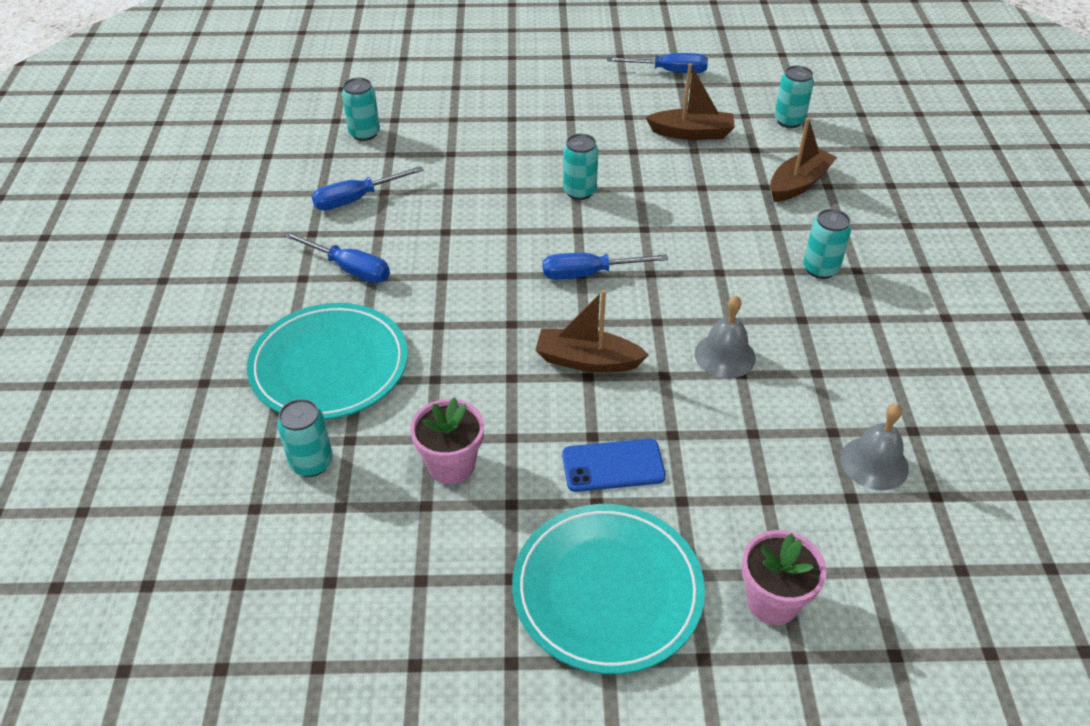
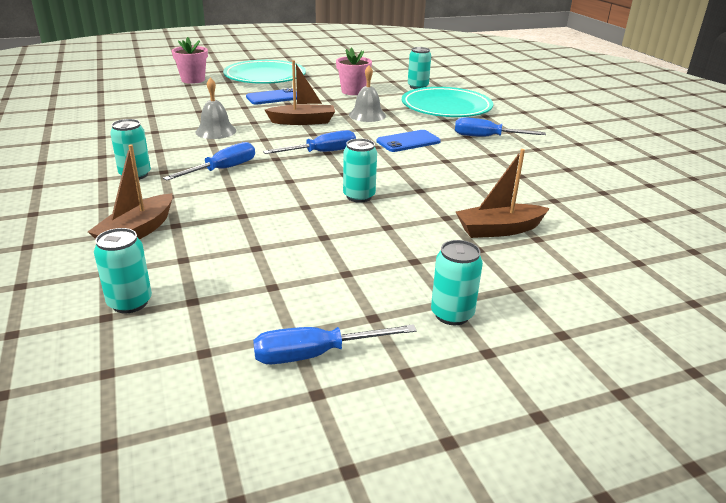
camera: 160 degrees right, 15 degrees down
blue screwdriver [312,166,424,210] -> blue screwdriver moved to [163,142,255,181]
turquoise can [342,78,380,141] -> turquoise can moved to [431,240,483,325]
brown boat [646,63,735,140] -> brown boat moved to [456,149,550,238]
grey bell [840,404,909,490] -> grey bell moved to [349,66,386,122]
none -> blue phone [376,130,441,152]

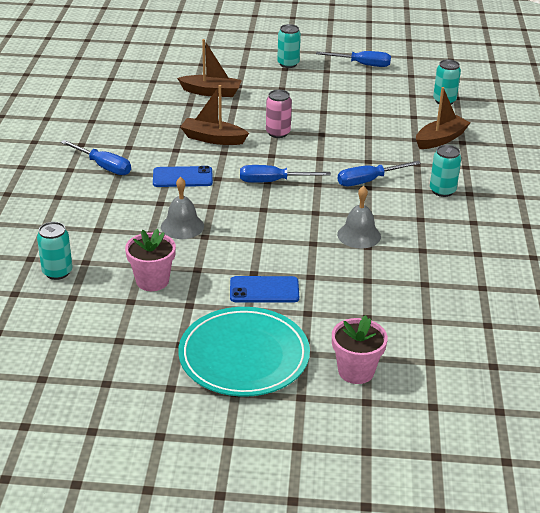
camera: 155 degrees left, 5 degrees up
brown boat [265,60,335,125] -> brown boat moved to [180,85,249,145]
turquoise can [343,138,377,203] -> pink can [266,90,292,138]
turquoise plate [402,87,493,117] -> none

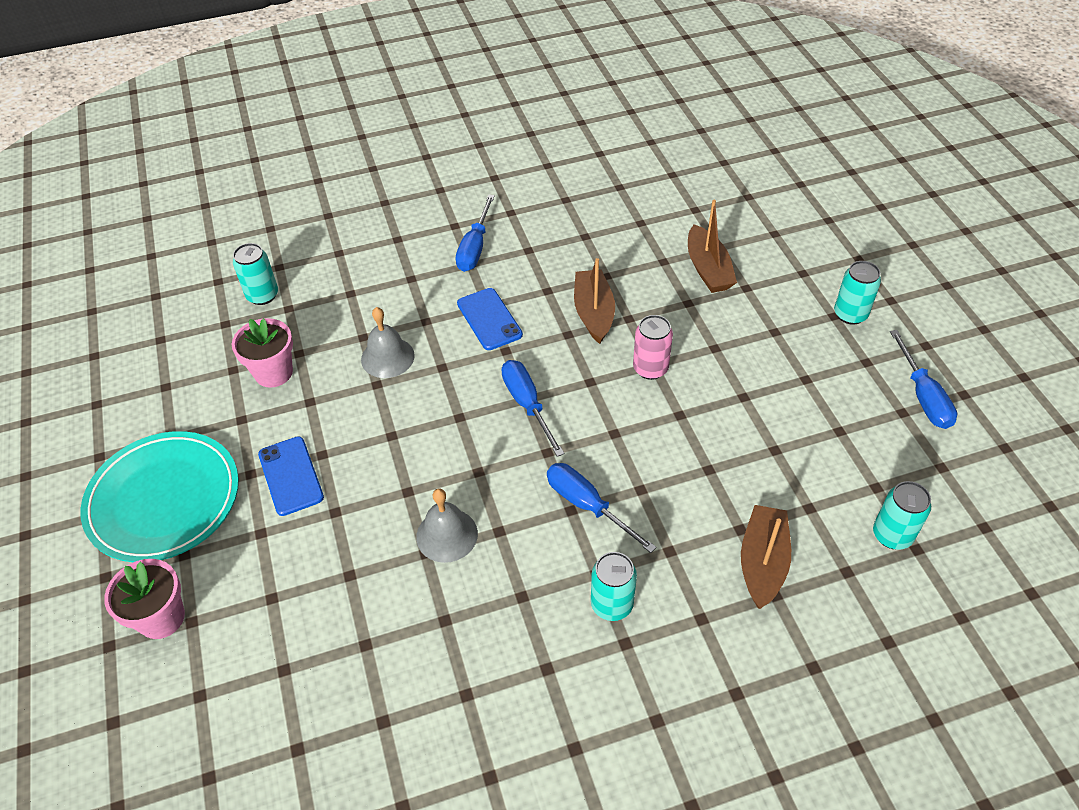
camera: 70 degrees right, 15 degrees up
brown boat [416,87,471,149] -> brown boat turned 105 degrees counterclockwise [741,505,791,609]

